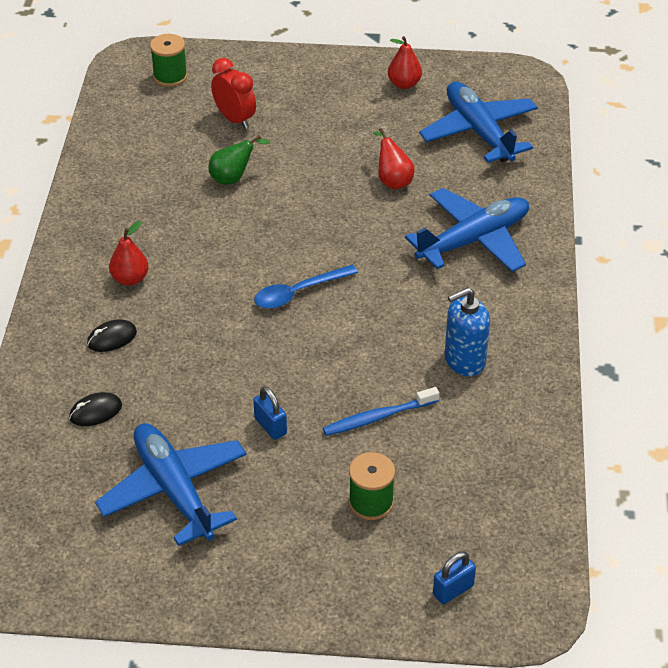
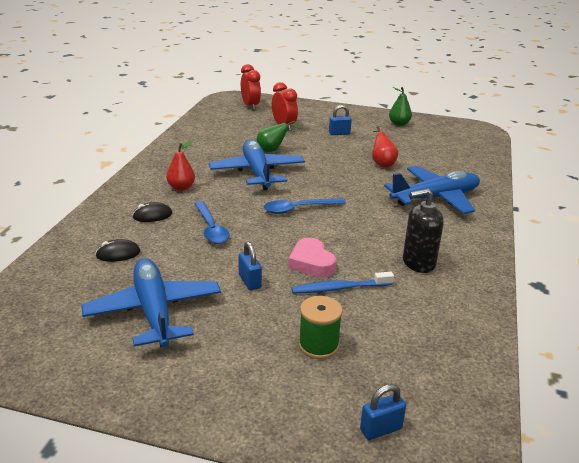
camera: 10 degrees right, 15 degrees down
green spool [150,34,188,87] -> red clock [241,64,261,110]
red pear [388,36,422,89] -> green pear [389,87,412,126]
blue plane [419,81,538,163] -> blue plane moved to [209,139,305,190]
blue soap dispenser [445,287,490,376] -> black soap dispenser [403,188,444,273]
none -> blue spoon [194,201,230,244]
none -> pink heart [288,237,336,277]
none -> blue padlock [329,105,352,135]

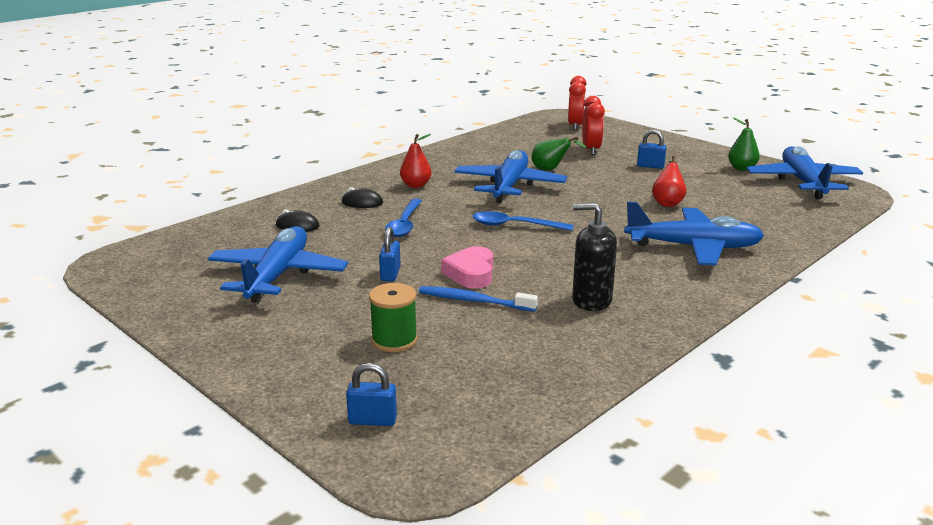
camera: 30 degrees right, 5 degrees down
none -> blue plane [747,146,863,199]

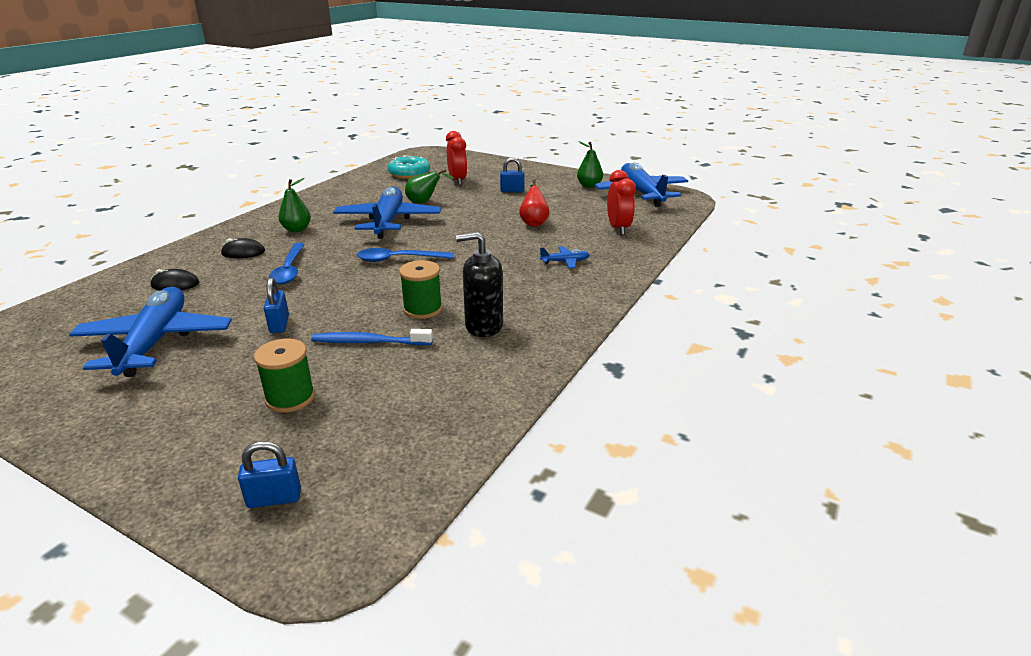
camera: 15 degrees left, 5 degrees up
red pear [400,134,431,188] -> green pear [279,178,311,232]
pink heart [441,246,493,289] -> none
red clock [568,76,587,130] -> red clock moved to [607,170,636,235]
blue plane [624,201,764,265] -> blue plane [540,246,589,268], size x0.41
none -> turquoise donut [388,155,430,179]
none -> green spool [399,260,442,319]

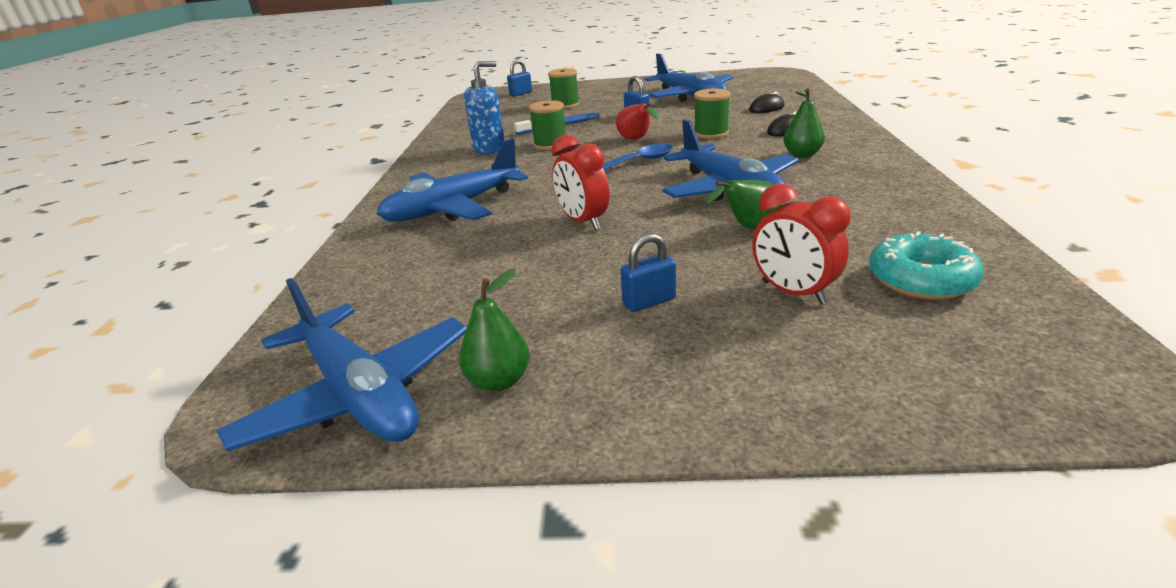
camera: 155 degrees right, 0 degrees up
blue spoon [269,243,305,284] -> green spool [694,88,731,139]
black soap dispenser [456,232,503,337] -> blue soap dispenser [464,61,505,155]
red pear [519,179,549,227] -> red pear moved to [616,103,659,140]
blue plane [540,246,589,268] -> blue plane [377,138,528,222], size x2.43
red clock [607,170,636,235] -> red clock moved to [551,135,609,230]

